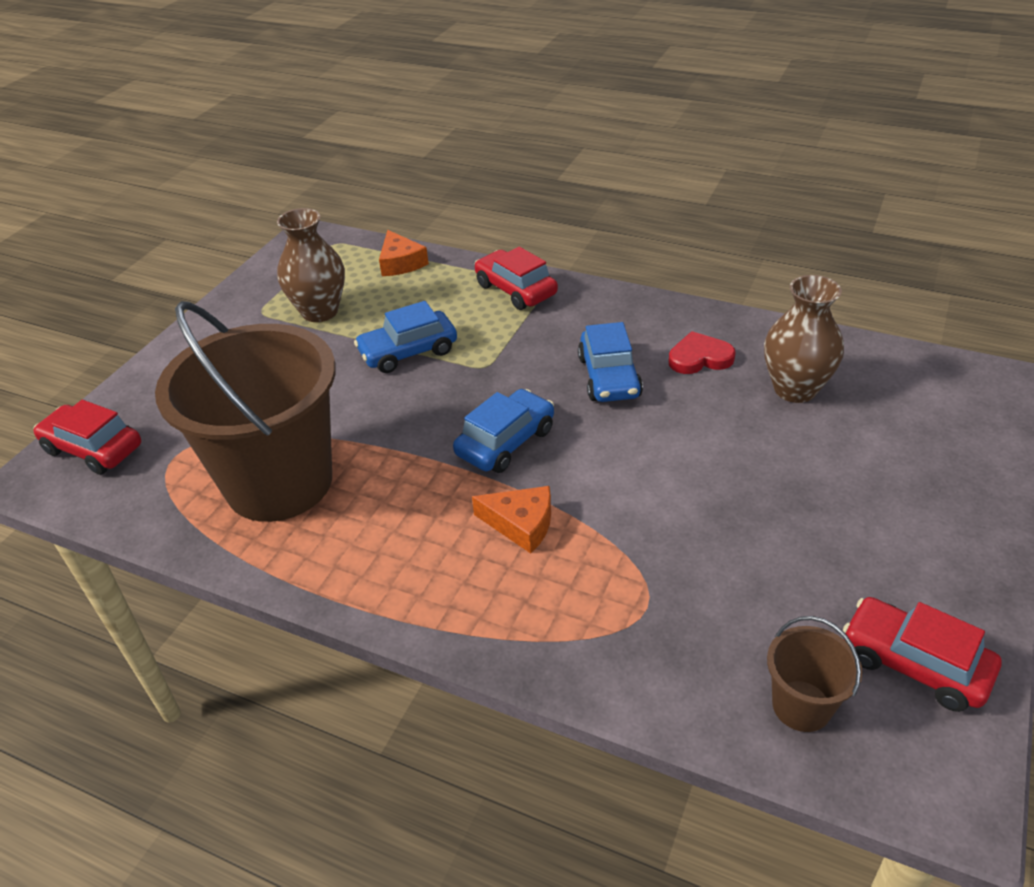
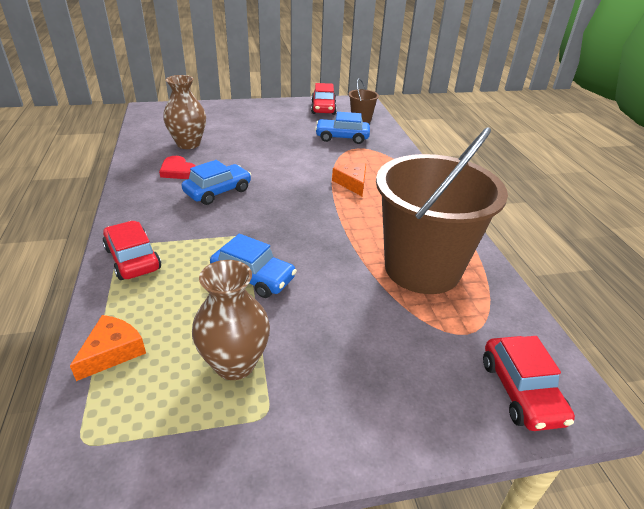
camera: 130 degrees left, 5 degrees down
blue car [453,389,554,473] -> blue car moved to [315,112,370,144]
red car [475,247,558,310] -> red car turned 135 degrees clockwise [103,221,161,280]

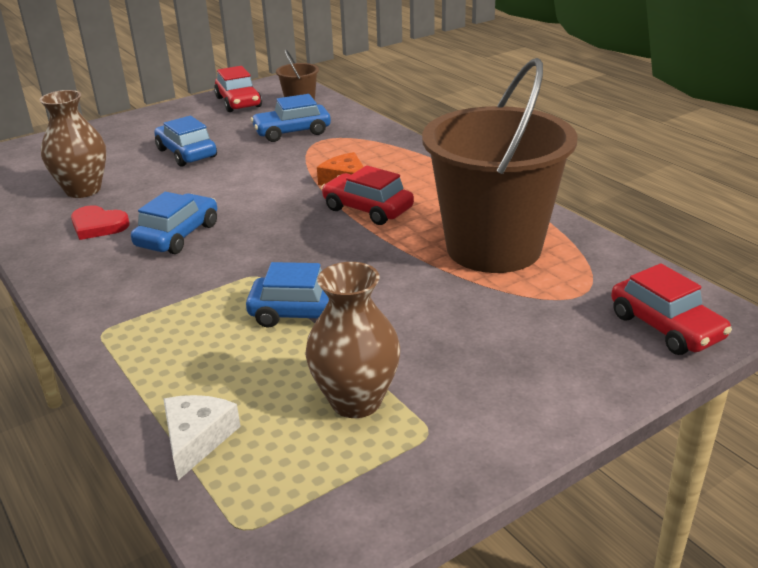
camera: 20 degrees left, 5 degrees down
orange cheese [70,315,146,381] -> white cheese [163,395,241,480]
red car [103,221,161,280] -> red car moved to [321,165,414,225]
none -> blue car [154,116,217,167]

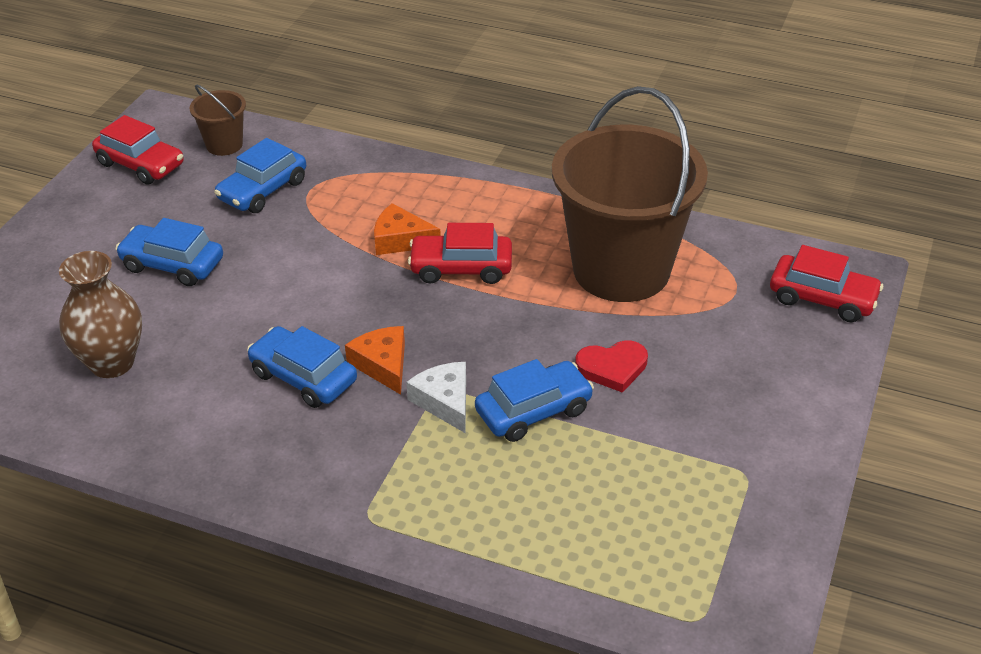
camera: 35 degrees left, 10 degrees up
red heart [71,205,130,240] -> red heart moved to [575,340,648,393]
blue car [131,192,217,254] -> blue car turned 45 degrees counterclockwise [247,326,357,408]
white cheese [163,395,241,480] -> white cheese moved to [406,362,466,433]
brown vase [305,262,400,418] -> none
none -> orange cheese [345,326,405,395]

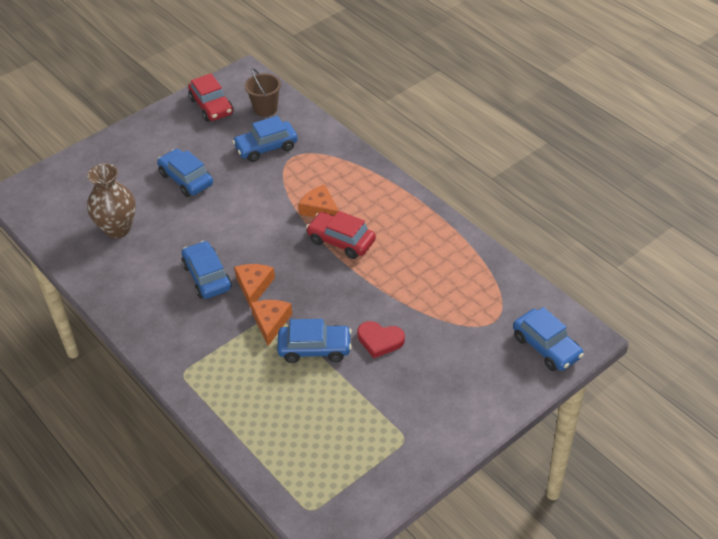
camera: 30 degrees right, 5 degrees up
white cheese [406,362,466,433] -> orange cheese [250,300,292,346]
brown bucket [552,86,708,302] -> none
red car [770,245,883,322] -> blue car [513,307,584,371]

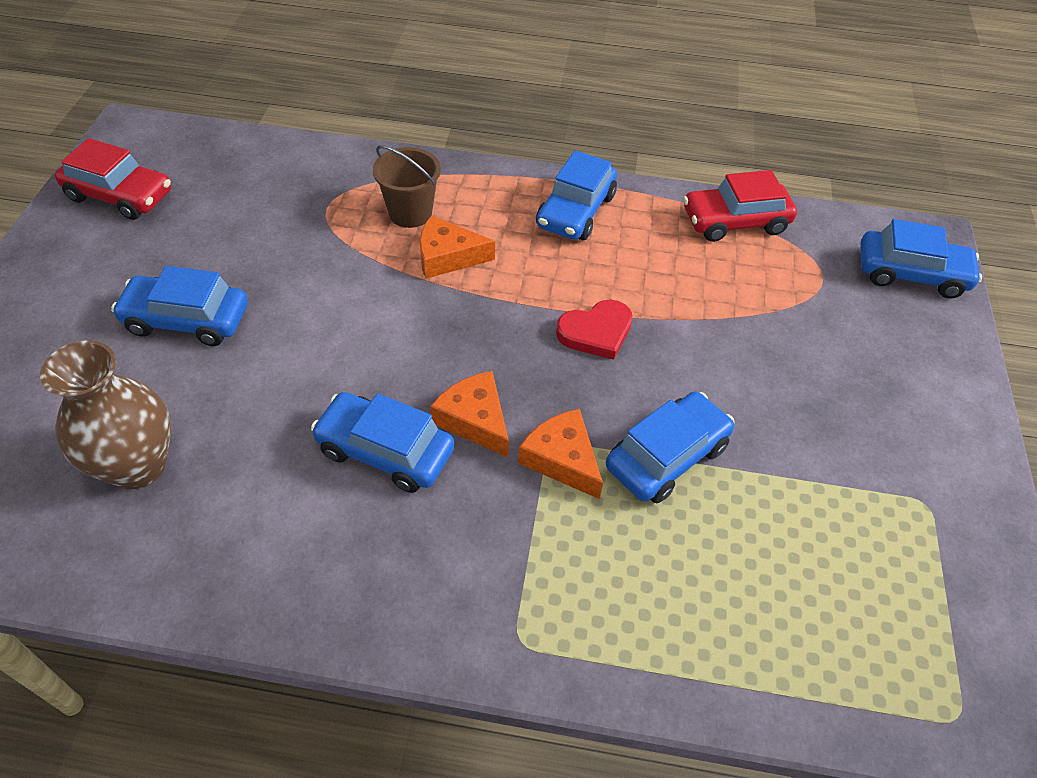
camera: 45 degrees left, 5 degrees up
blue car [232,116,298,162] -> blue car moved to [536,150,617,240]
brown bucket [245,68,281,117] -> brown bucket moved to [373,145,441,228]
red car [306,211,376,259] -> red car moved to [683,170,797,242]
red heart [357,321,405,358] -> red heart moved to [556,299,632,360]

